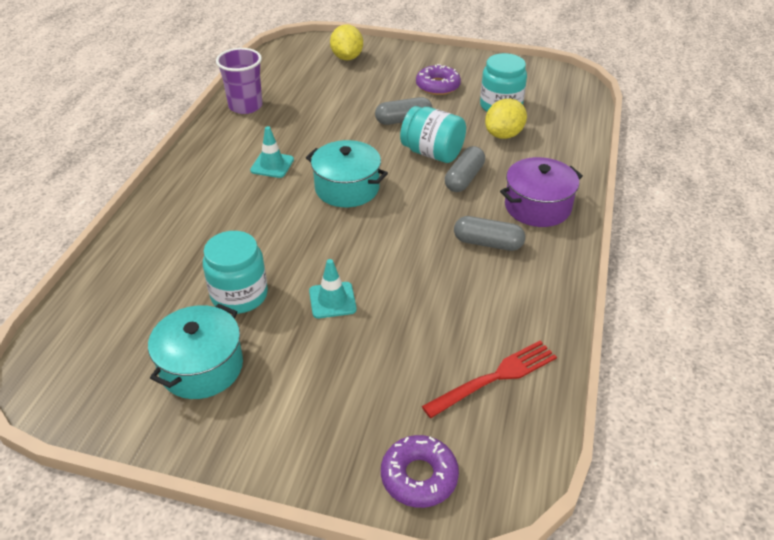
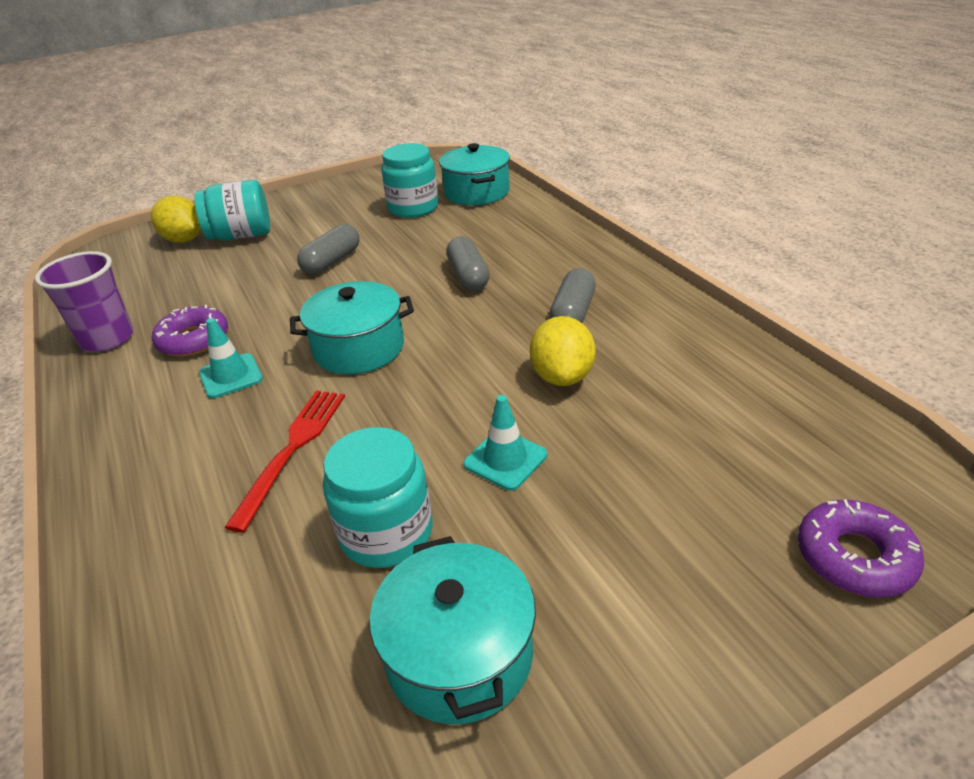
camera: 40 degrees left, 5 degrees down
turquoise jar [400,106,466,163] -> turquoise jar moved to [194,180,270,241]
purple donut [416,64,461,95] -> purple donut moved to [152,305,228,357]
red fork [422,341,557,418] -> red fork moved to [224,390,345,533]
grey capsule [454,216,525,251] -> grey capsule turned 45 degrees counterclockwise [549,268,596,323]
yellow lemon [485,99,527,139] -> yellow lemon moved to [530,316,596,386]
purple pot [500,157,583,227] -> none
none -> turquoise pot [439,143,510,205]

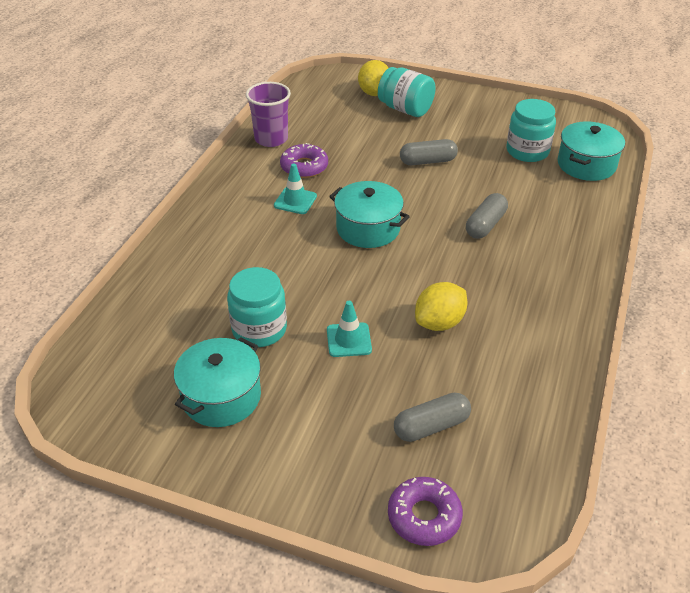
camera: 45 degrees right, 5 degrees up
red fork [224,390,345,533] -> none
grey capsule [549,268,596,323] -> grey capsule moved to [394,393,471,442]

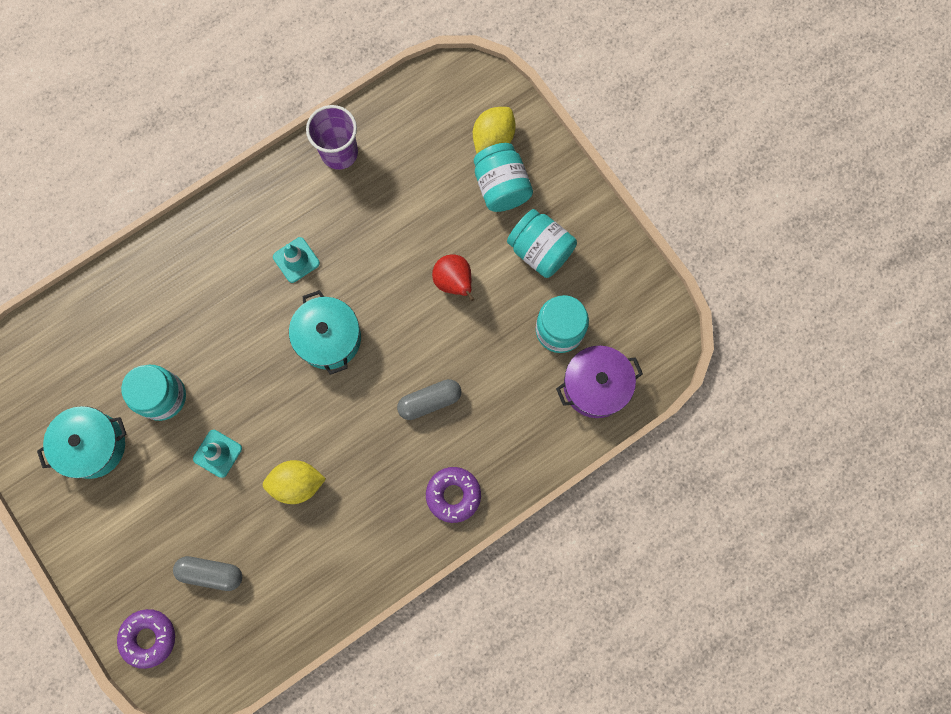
camera: 35 degrees right, 35 degrees up
purple donut [280,143,328,178] -> purple donut moved to [426,467,481,523]
grey capsule [400,139,458,165] -> red pear [432,254,474,301]
turquoise pot [558,121,625,181] -> purple pot [556,346,643,418]
none -> turquoise jar [507,209,577,278]

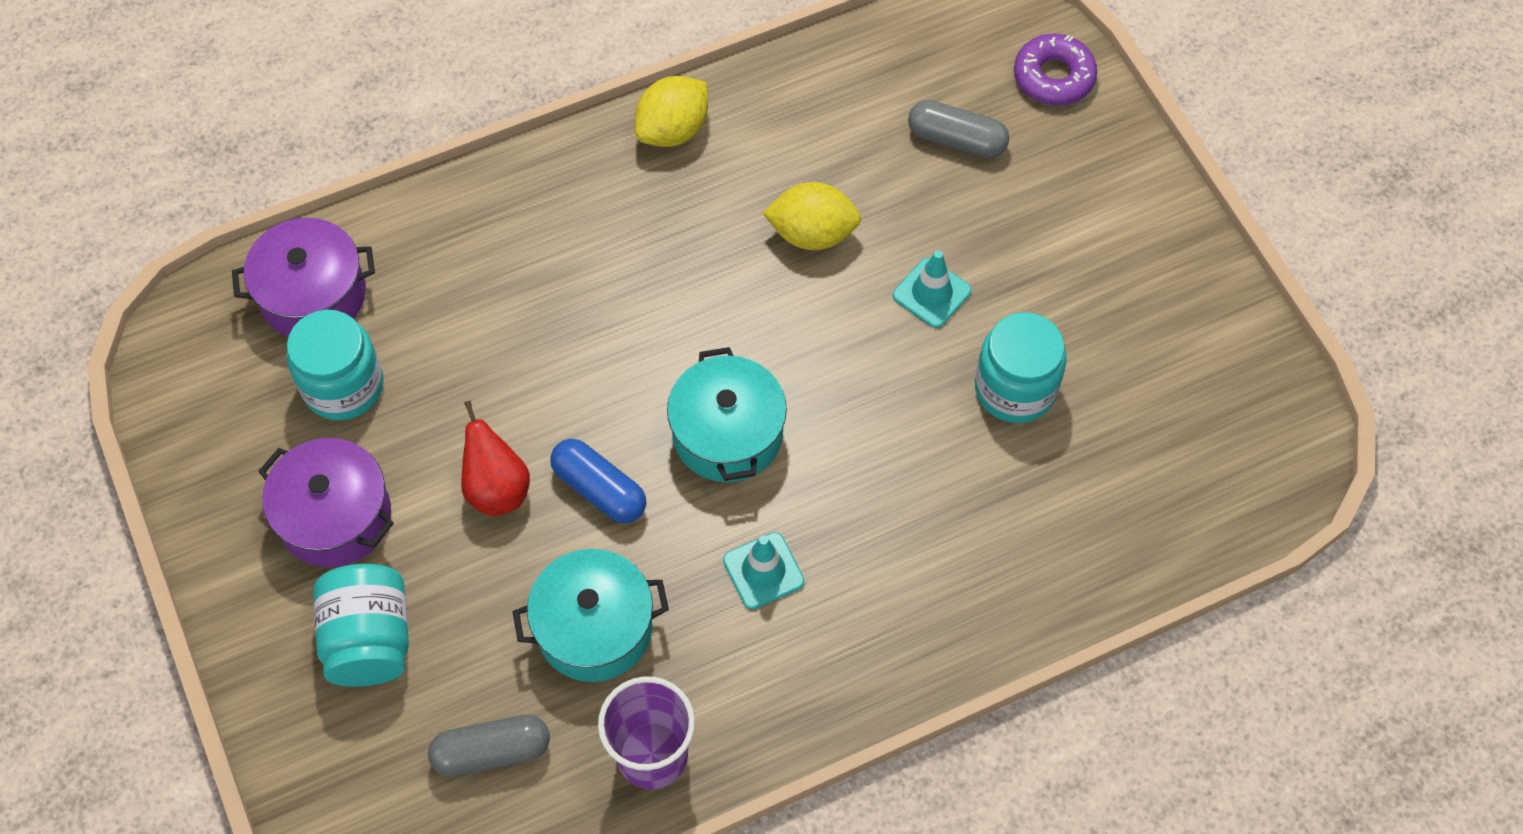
camera: 170 degrees left, 15 degrees down
turquoise pot [37,406,126,479] -> turquoise pot moved to [512,549,669,682]
grey capsule [397,379,461,420] -> grey capsule moved to [428,715,550,777]
purple donut [426,467,481,523] -> none
yellow lemon [473,107,516,154] -> yellow lemon moved to [635,76,708,147]
turquoise jar [507,209,577,278] -> purple pot [258,438,394,567]
none -> blue capsule [550,439,646,523]

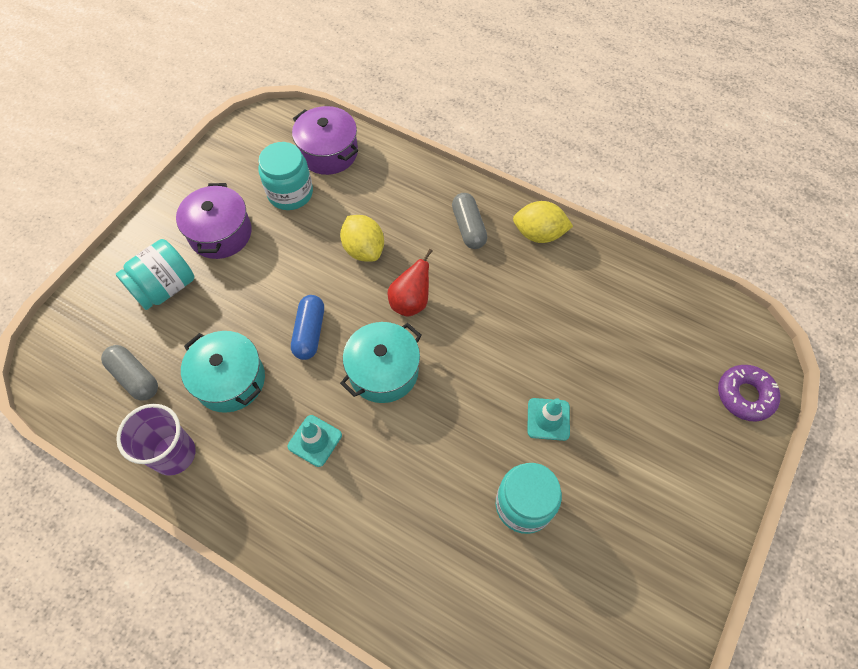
camera: 55 degrees right, 0 degrees up
red pear [461,401,530,516] -> red pear moved to [388,249,433,317]
yellow lemon [763,182,861,250] -> yellow lemon moved to [340,215,384,262]
grey capsule [908,100,1009,158] -> grey capsule moved to [452,193,487,249]

